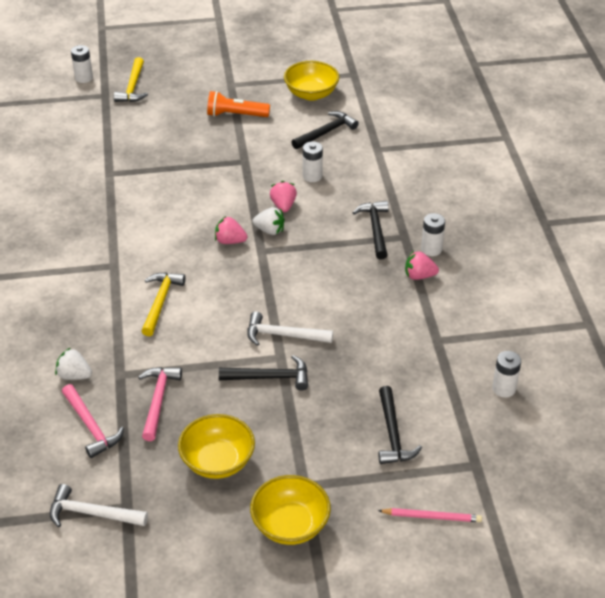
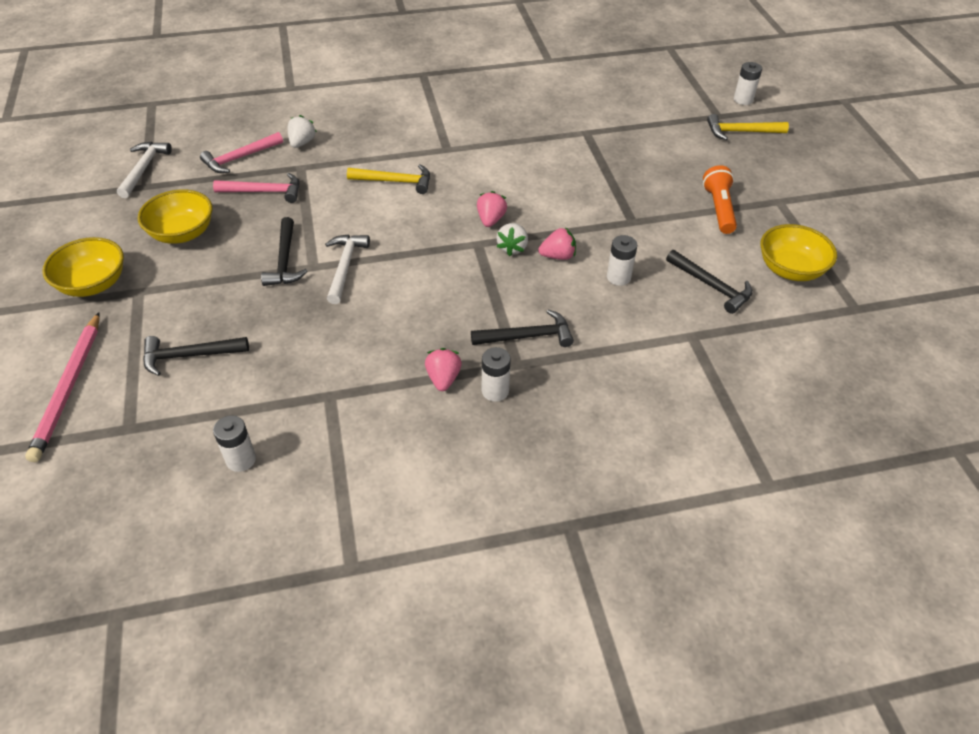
camera: 85 degrees right, 5 degrees up
pink pencil [378,508,482,522] -> pink pencil [25,312,100,462], size x1.72

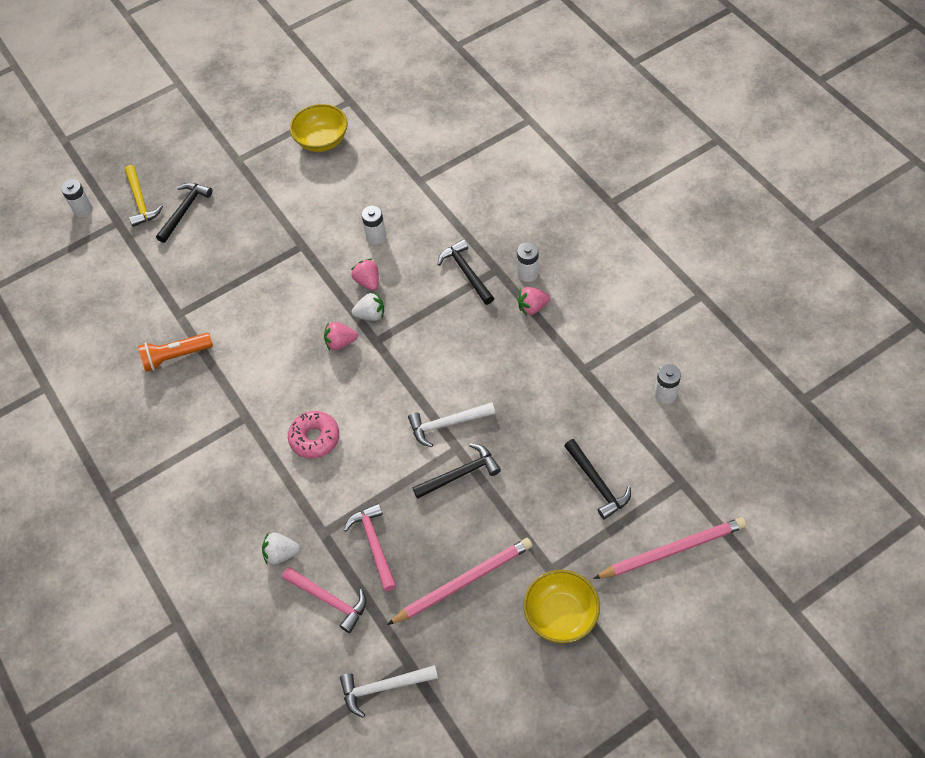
camera: 105 degrees left, 10 degrees up
yellow bowl [138,189,212,244] -> pink pencil [387,538,533,625]
yellow hammer [347,165,430,194] -> pink donut [288,411,339,459]
black hammer [666,250,753,314] -> black hammer moved to [156,183,212,243]
orange flashlight [703,165,737,234] -> orange flashlight moved to [138,333,213,372]

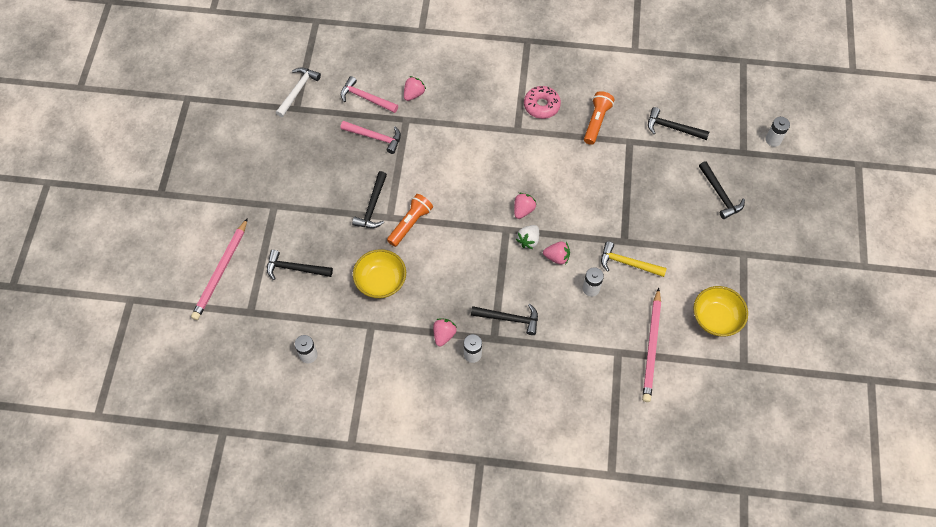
camera: 125 degrees right, 5 degrees up
yellow hammer [125,165,163,227] -> yellow hammer moved to [601,241,667,277]
white strawberry [262,533,300,565] -> pink strawberry [404,76,426,101]
pink hammer [282,567,366,633] -> pink hammer turned 45 degrees clockwise [341,76,398,113]
pink donut [288,411,339,459] -> pink donut moved to [524,86,561,119]
pink pencil [387,538,533,625] -> pink pencil moved to [642,288,661,402]
white hammer [408,402,495,447] -> orange flashlight [387,194,433,247]
yellow bowl [523,570,600,643] -> yellow bowl moved to [353,249,406,298]
none -> black hammer [648,107,709,140]

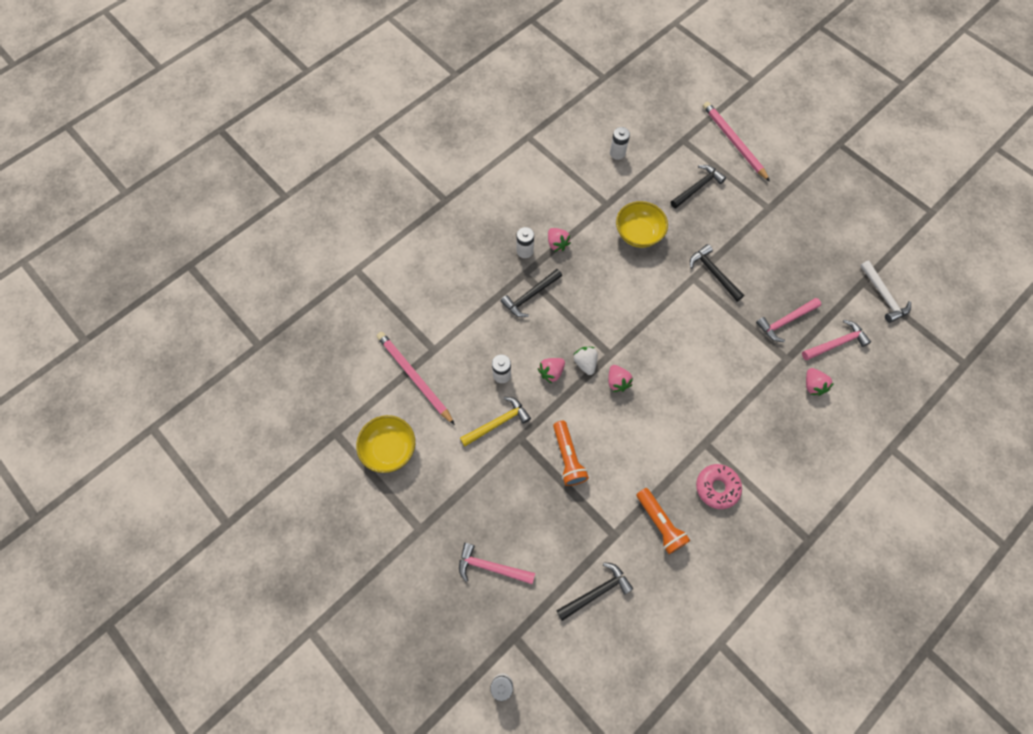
camera: 130 degrees right, 5 degrees up
orange flashlight [387,194,433,247] -> orange flashlight moved to [553,421,589,486]
black hammer [699,161,745,219] -> pink hammer [459,543,535,584]

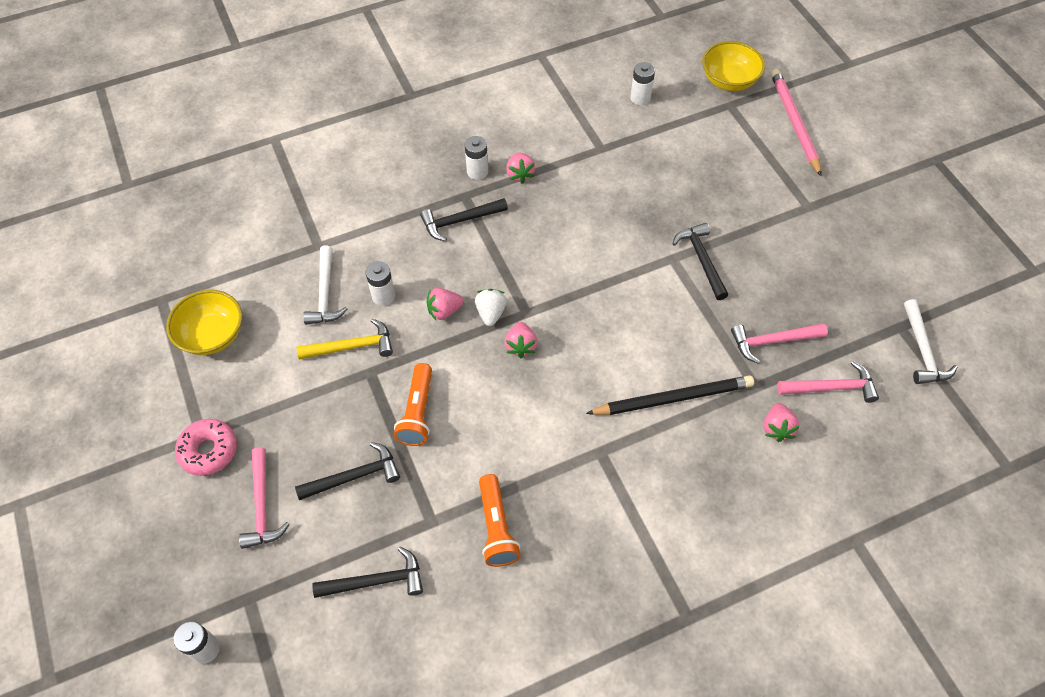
camera: 20 degrees right, 10 degrees down
pink pencil [377,332,455,425] -> none
pink hammer [459,543,535,584] -> pink hammer turned 135 degrees counterclockwise [239,447,290,549]
yellow bowl [616,201,668,248] -> yellow bowl moved to [702,41,765,91]
black hammer [671,165,726,208] -> black hammer moved to [295,442,400,500]
pink donut [696,464,742,509] -> pink donut moved to [175,419,237,476]
none -> white hammer [303,245,348,325]
none -> black pencil [586,375,754,415]

